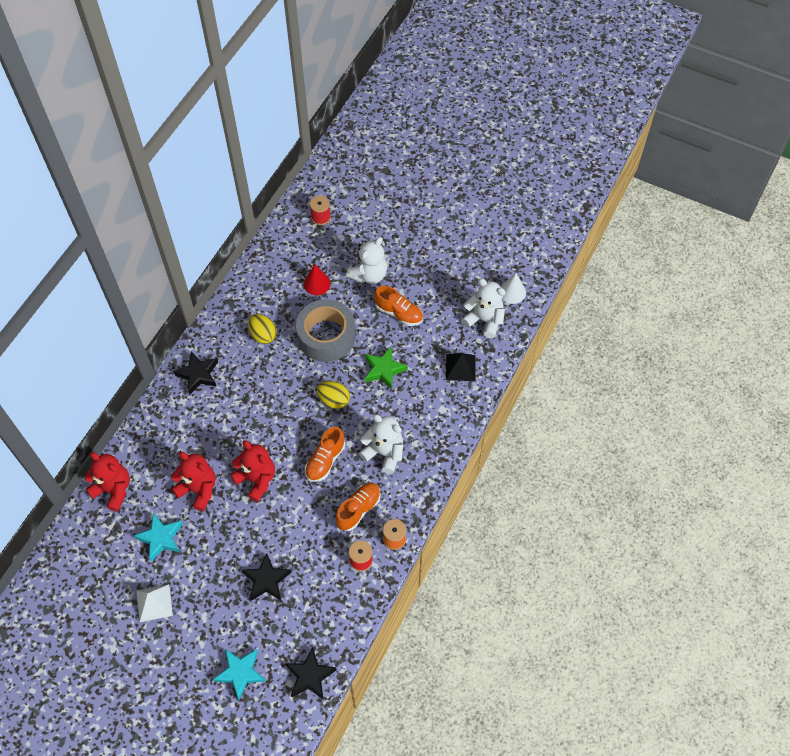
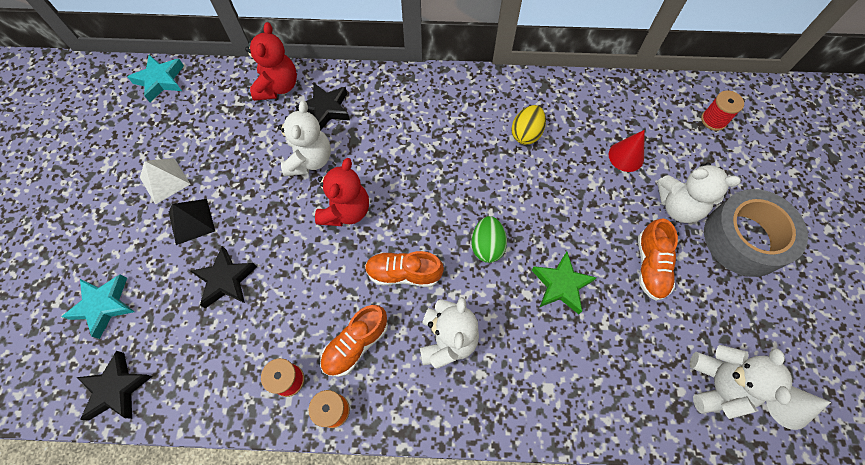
camera: 65 degrees right, 5 degrees up
turquoise star [134,513,182,561] -> turquoise star moved to [127,55,184,102]
red teddy bear [171,452,216,511] -> white teddy bear [278,101,331,176]
black star [173,352,218,394] -> black star moved to [295,83,350,131]
grey tape [296,299,356,362] -> grey tape moved to [704,189,808,277]
yellow egg [317,381,350,409] -> green egg [472,216,507,263]
orange shoe [335,483,381,531] -> orange shoe turned 120 degrees clockwise [320,305,388,377]
black pyramid [446,353,476,381] -> black pyramid moved to [169,199,215,245]

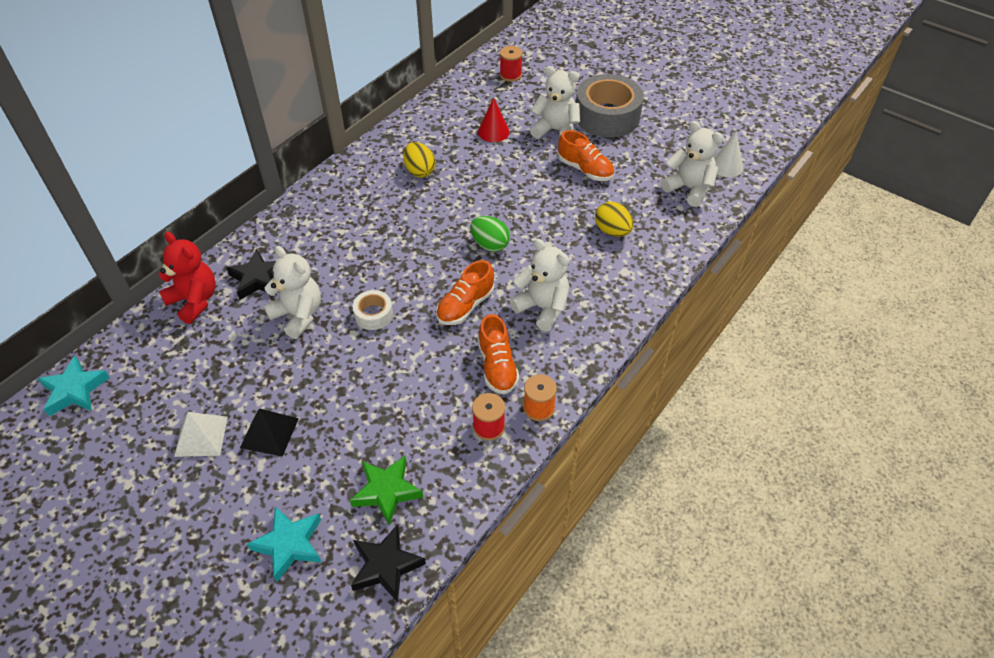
camera: 55 degrees left, 15 degrees down
black star [190,246,257,308] -> none
red teddy bear [315,158,369,226] -> white tape [353,290,393,330]
green star [531,252,597,314] -> green star moved to [350,456,423,526]
white teddy bear [657,162,741,223] -> white teddy bear turned 120 degrees counterclockwise [530,66,580,139]
none -> yellow egg [595,202,633,237]

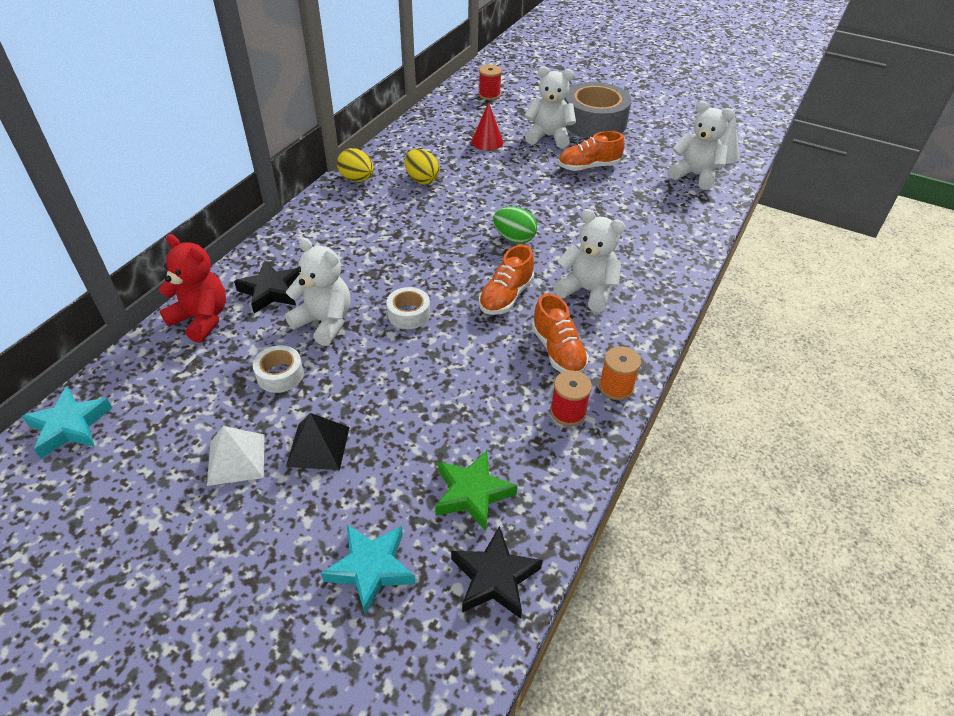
camera: 10 degrees left, 5 degrees down
orange shoe [558,130,614,181] -> orange shoe turned 135 degrees clockwise [558,131,625,171]
yellow egg [595,202,633,237] -> yellow egg moved to [337,148,374,182]
none -> white tape [253,345,304,393]

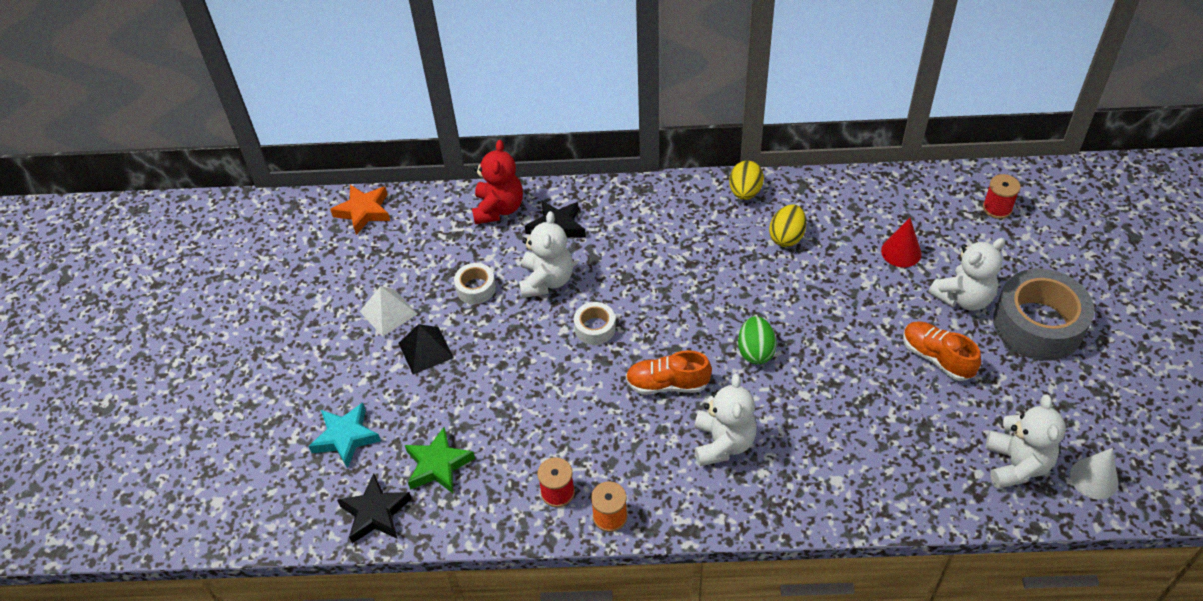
camera: 65 degrees right, 5 degrees up
turquoise star [22,386,112,458] -> orange star [330,185,390,235]
white teddy bear [524,66,576,148] -> white teddy bear turned 75 degrees clockwise [928,238,1005,311]
orange shoe [532,293,589,373] -> none

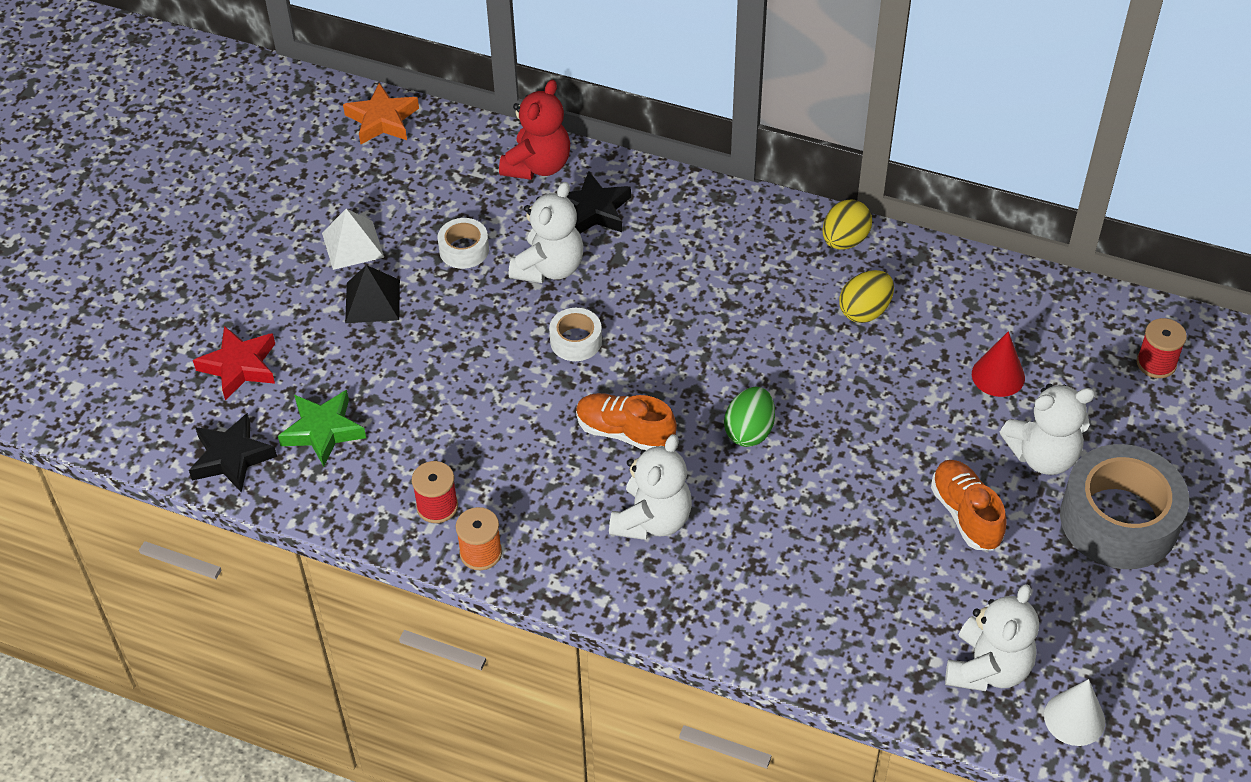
camera: 20 degrees right, 0 degrees up
turquoise star [308,403,381,469] -> red star [193,326,275,400]

